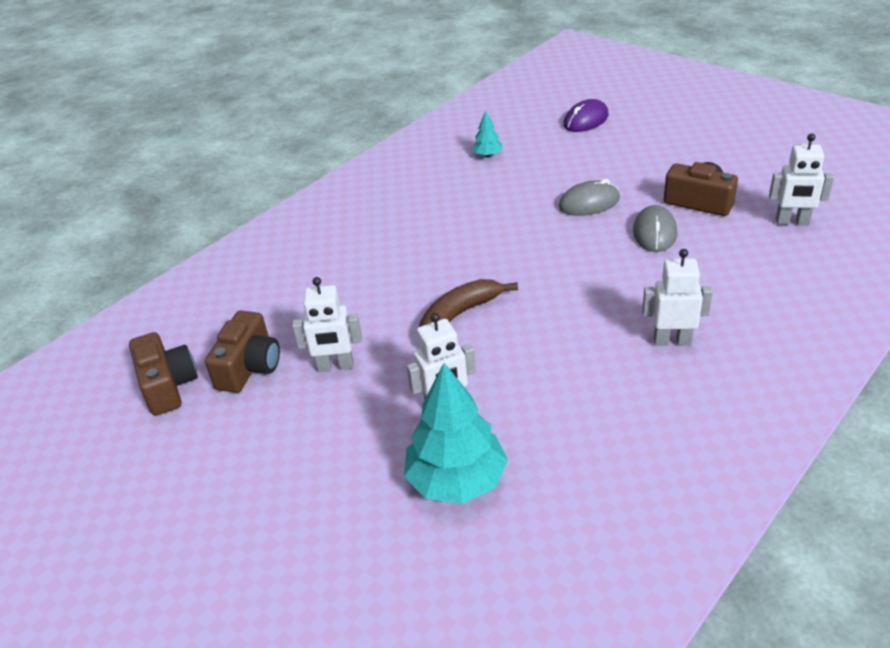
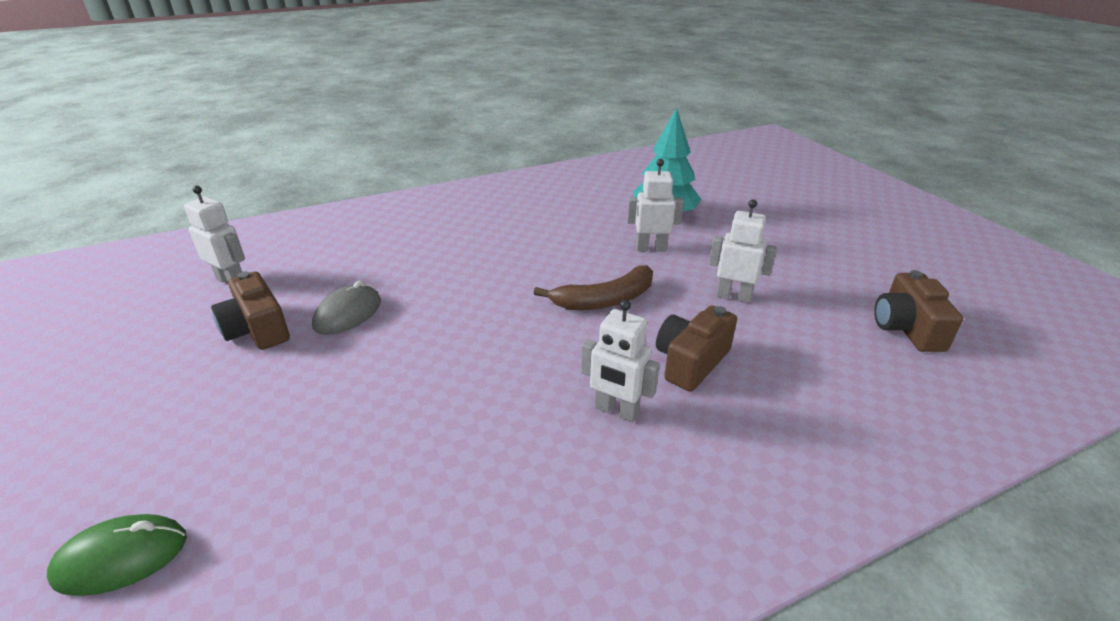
camera: 160 degrees left, 5 degrees down
brown camera [205,311,280,393] -> brown camera moved to [656,306,737,392]
turquoise tree [472,110,503,157] -> none
grey mouse [558,179,620,216] -> none
purple mouse [563,99,609,132] -> green mouse [47,514,187,596]
white robot [642,249,713,346] -> white robot moved to [581,300,660,422]

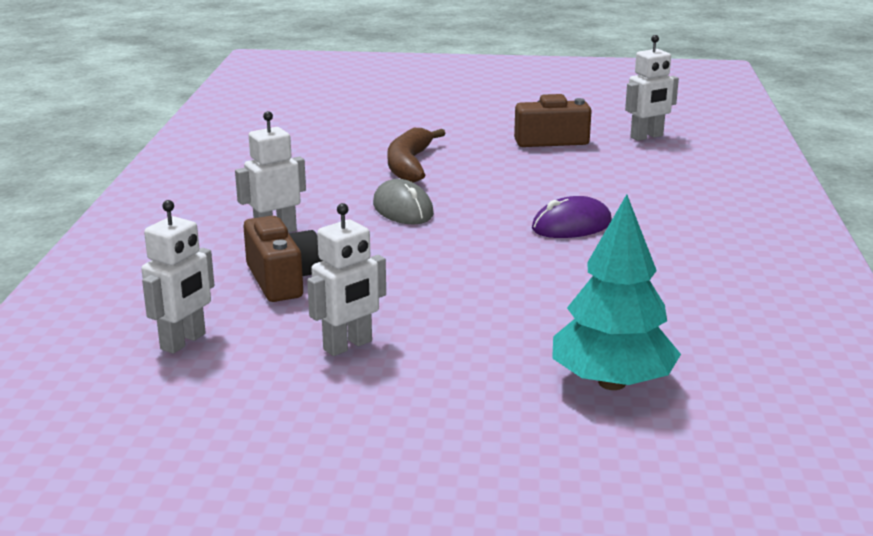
camera: 120 degrees right, 10 degrees down
green mouse [47,514,187,596] -> none
grey mouse [312,281,381,335] -> grey mouse moved to [373,179,434,224]
brown banana [534,265,653,310] -> brown banana moved to [387,128,445,183]
white robot [627,159,684,252] -> white robot moved to [142,200,214,354]
brown camera [874,270,963,352] -> none
none -> purple mouse [532,196,612,238]

